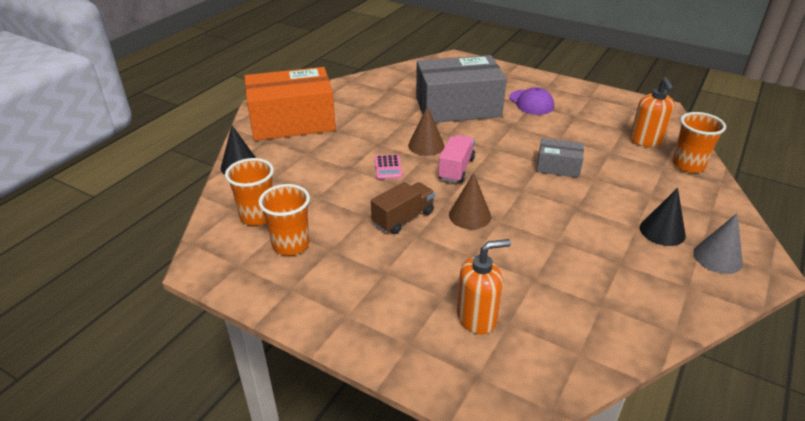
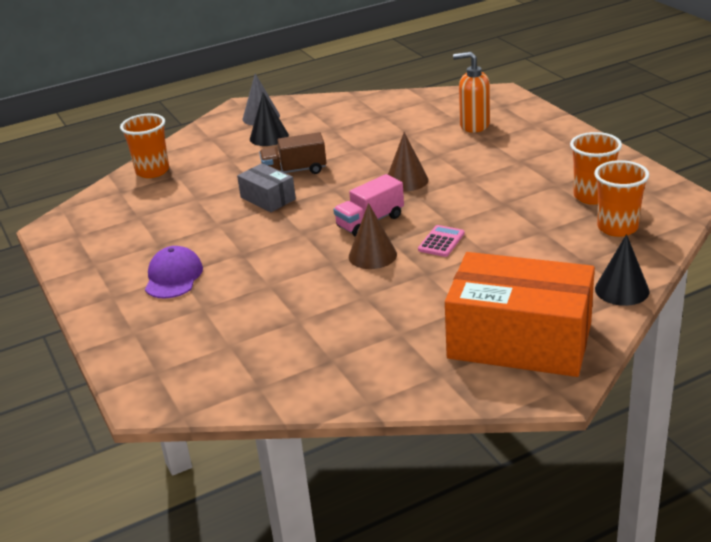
camera: 145 degrees left, 5 degrees down
brown truck [371,182,435,234] -> brown truck moved to [259,132,326,174]
grey box [416,55,507,123] -> none
orange soap dispenser [630,77,675,147] -> none

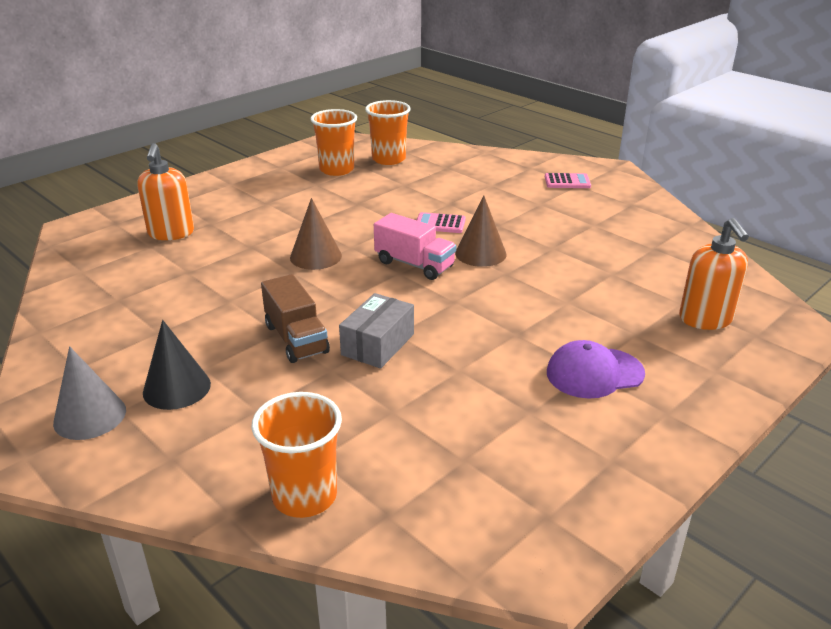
camera: 110 degrees left, 0 degrees up
orange box [445,252,595,377] -> pink calculator [545,173,591,188]
black cone [595,234,650,306] -> none
none -> orange soap dispenser [679,218,749,330]

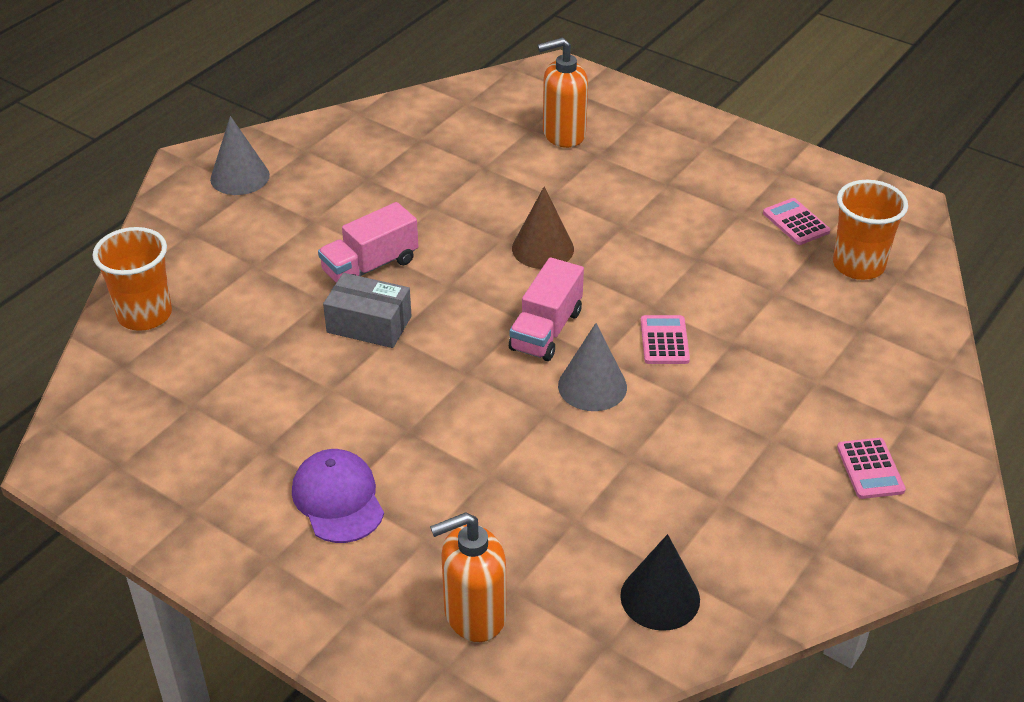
camera: 80 degrees right, 10 degrees up
black cone [143,320,211,410] -> black cone moved to [620,534,700,631]
brown truck [261,274,330,363] -> pink truck [318,202,418,283]
orange cup [310,109,357,176] -> pink calculator [763,198,830,245]
brown cone [455,195,507,267] -> grey cone [558,323,627,411]

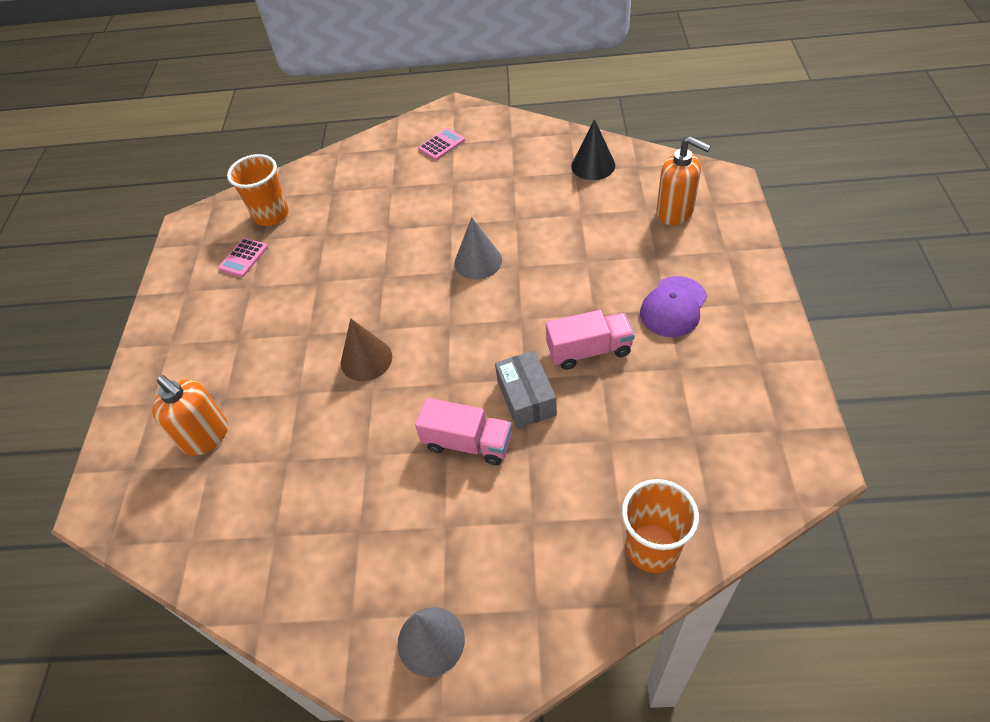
camera: 120 degrees left, 10 degrees up
pink truck [509,257,584,361] -> pink truck moved to [546,310,635,370]
pink calculator [641,315,690,364] -> none

